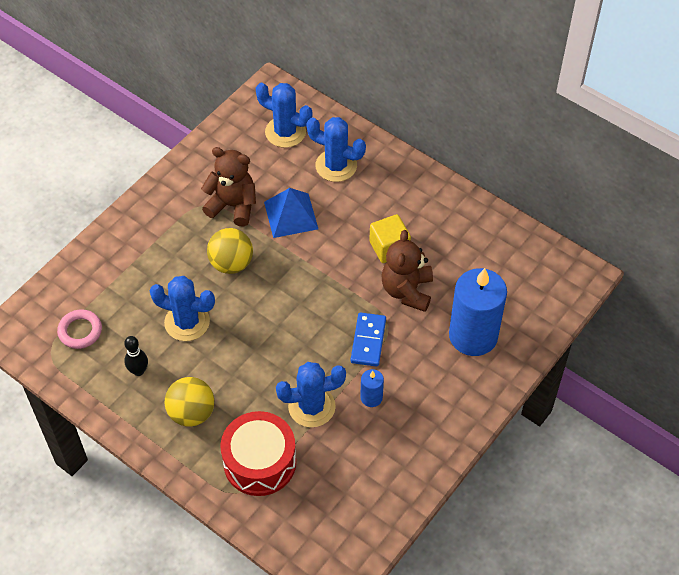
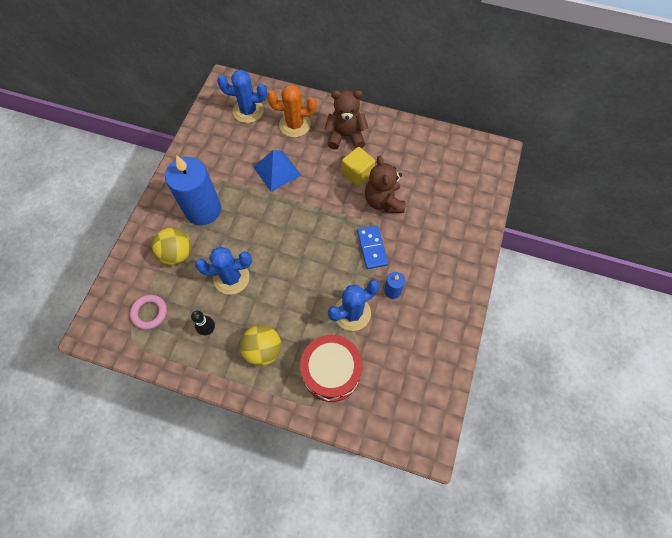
camera: 20 degrees left, 10 degrees up
brown teddy bear [201,147,256,226] -> brown teddy bear moved to [325,90,368,150]
yellow ball [207,228,253,274] -> yellow ball moved to [152,228,192,265]
blue cactus [306,117,366,182] -> orange cactus [267,84,317,137]
blue candle [449,268,507,356] -> blue candle moved to [165,155,221,225]

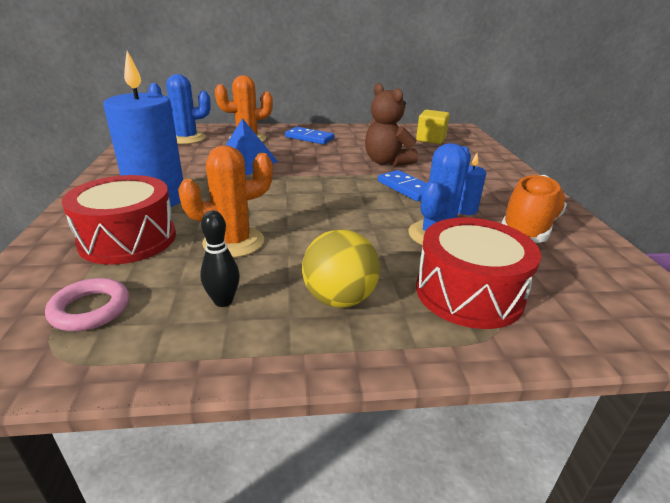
camera: 25 degrees left, 35 degrees down
yellow ball [152,228,192,265] -> red drum [62,175,176,265]
blue cactus [195,246,252,295] -> orange cactus [178,145,273,258]
brown teddy bear [325,90,368,150] -> blue domino [285,127,335,144]
yellow cube [342,147,375,186] -> yellow cube moved to [416,110,450,144]
none -> orange shoe [501,175,567,243]

